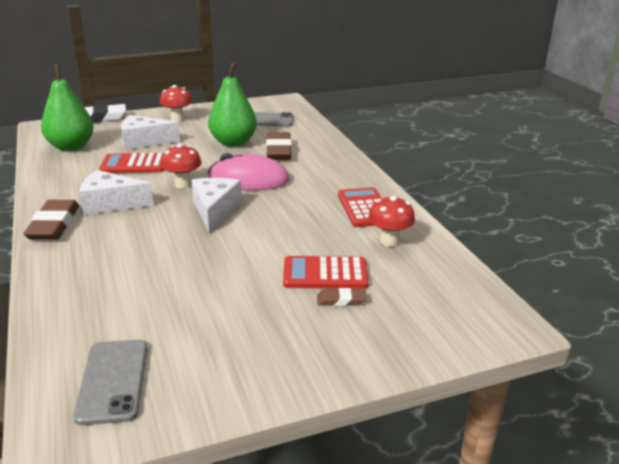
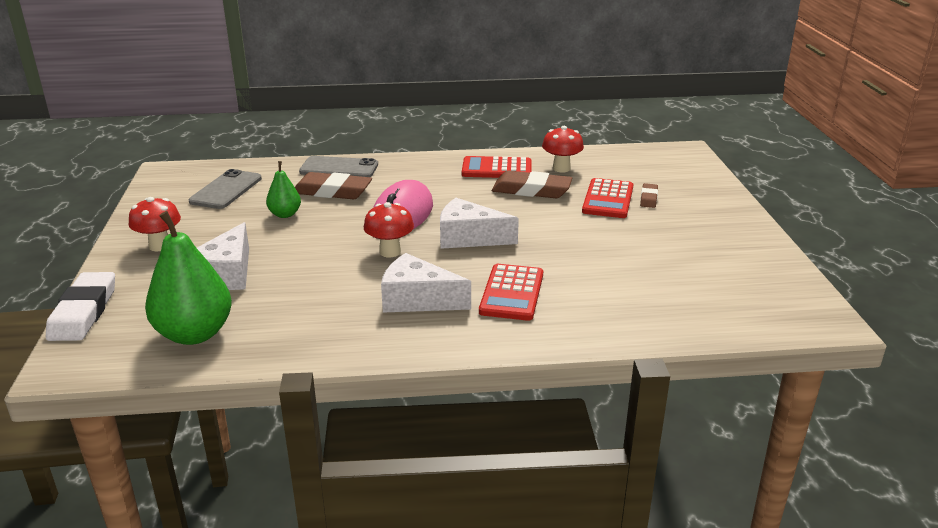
camera: 75 degrees left, 0 degrees up
brown eraser [23,200,79,240] -> brown eraser moved to [492,171,572,198]
grey phone [73,340,147,425] -> grey phone moved to [299,156,378,177]
white cheese [79,170,153,215] -> white cheese turned 90 degrees clockwise [381,253,471,312]
red calculator [99,153,165,173] -> red calculator moved to [479,264,543,321]
green pear [208,62,257,147] -> green pear [266,161,301,218], size x0.53

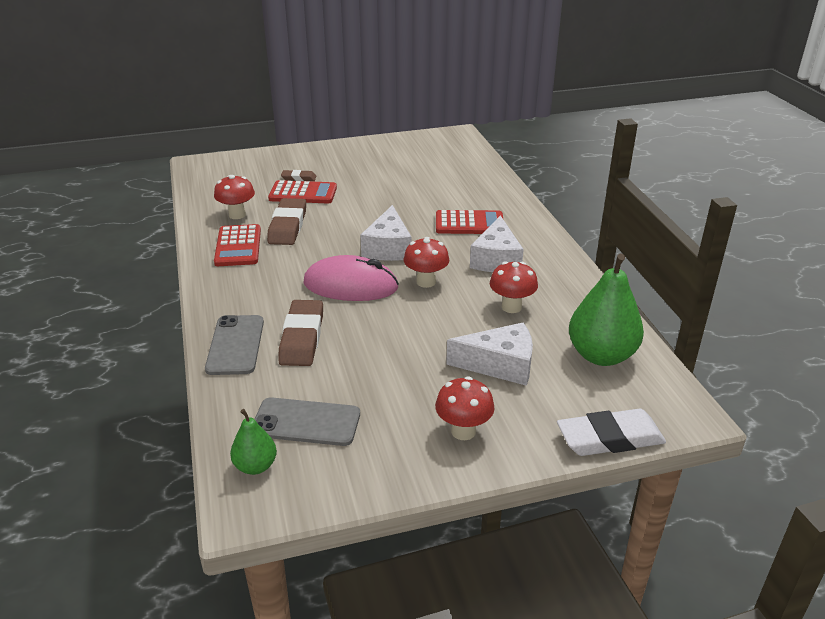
camera: 100 degrees left, 5 degrees up
green pear [266,161,301,218] -> green pear moved to [230,409,277,475]
none -> red mushroom [490,261,538,313]

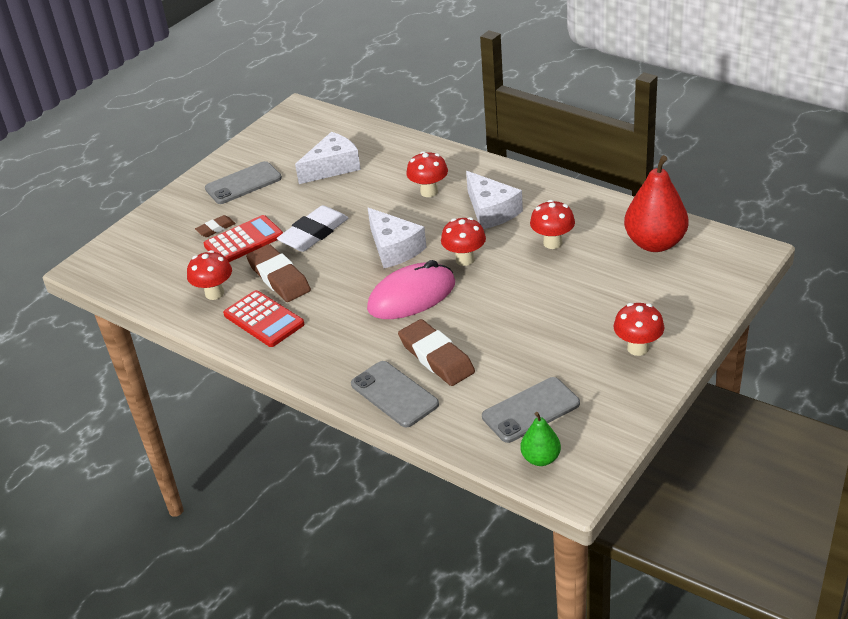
camera: 35 degrees left, 5 degrees up
red calculator [436,210,504,234] -> red mushroom [406,151,448,197]
white cheese [446,322,533,386] -> white cheese moved to [295,132,361,184]
white eraser [557,409,666,456] -> white eraser moved to [277,205,348,252]
green pear [569,253,644,366] -> red pear [624,155,688,252]
none -> grey phone [205,161,282,204]

